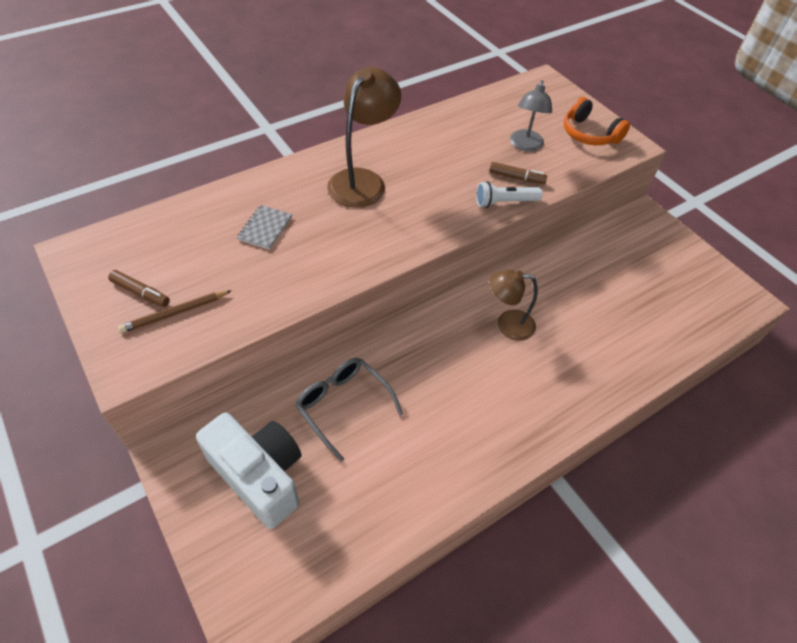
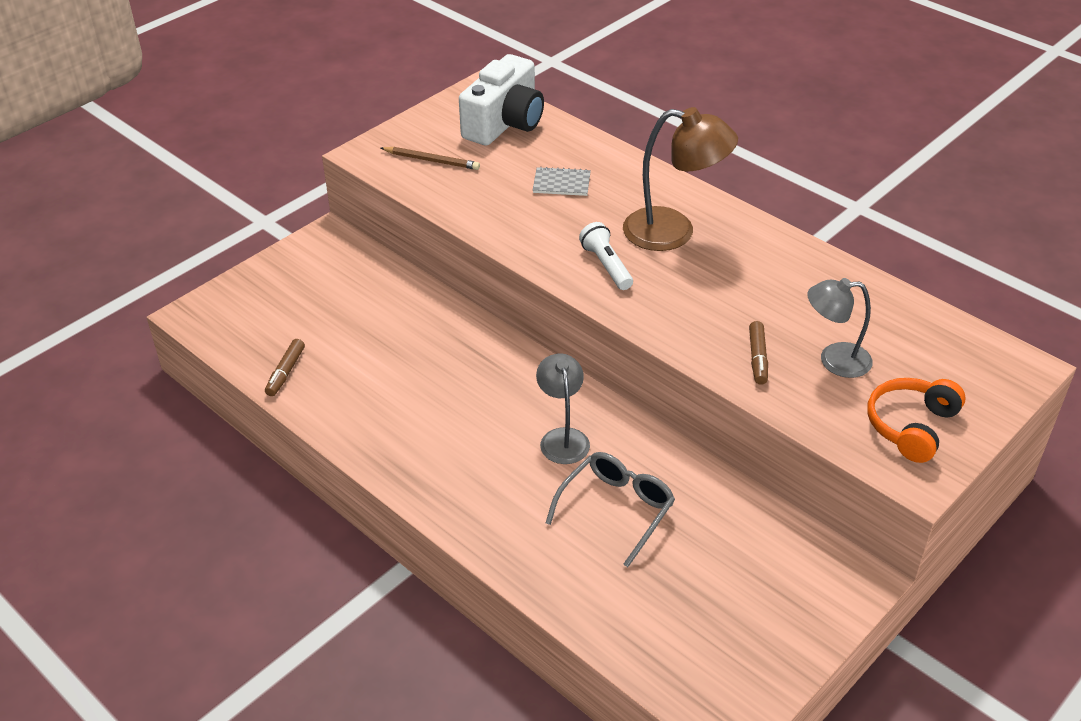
camera: 80 degrees right, 10 degrees down
brown marker [108,270,170,307] -> brown marker moved to [265,339,305,396]
brown pencil [118,291,231,333] -> brown pencil turned 150 degrees clockwise [381,147,480,170]
white camera [196,412,301,529] -> white camera moved to [459,54,544,146]
grey glasses [295,358,403,462] -> grey glasses moved to [546,452,675,567]
white flashlight [476,181,543,208] -> white flashlight moved to [579,222,633,290]
brown lamp [489,270,538,341] -> grey lamp [536,353,590,464]

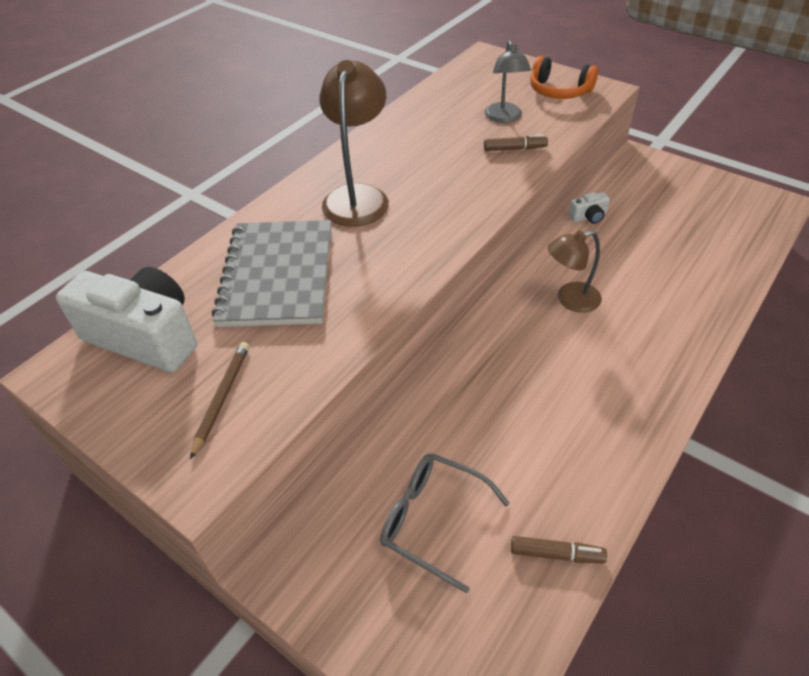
camera: 95 degrees left, 5 degrees up
grey notebook [533,167,591,196] -> grey notebook [212,220,331,327], size x2.34
grey lamp [536,353,590,464] -> brown lamp [548,230,602,313]
grey glasses [546,452,675,567] -> grey glasses moved to [380,453,510,593]
white flashlight [579,222,633,290] -> none
none -> white camera [568,192,610,224]

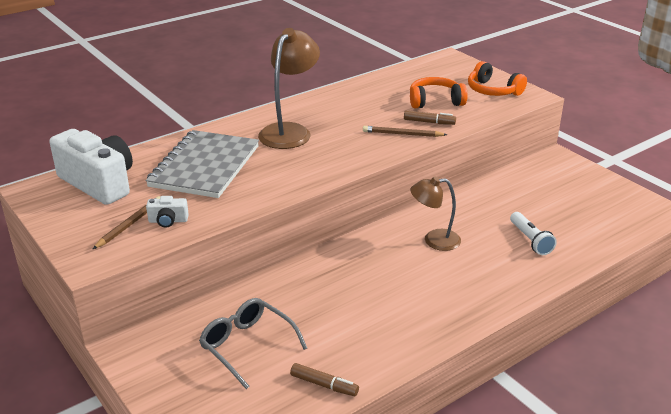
camera: 15 degrees right, 15 degrees down
grey lamp [485,40,531,123] -> orange headphones [410,77,468,108]
white camera [568,192,610,224] -> white camera moved to [146,196,189,228]
none -> brown pencil [363,126,447,137]
none -> white flashlight [510,212,557,255]

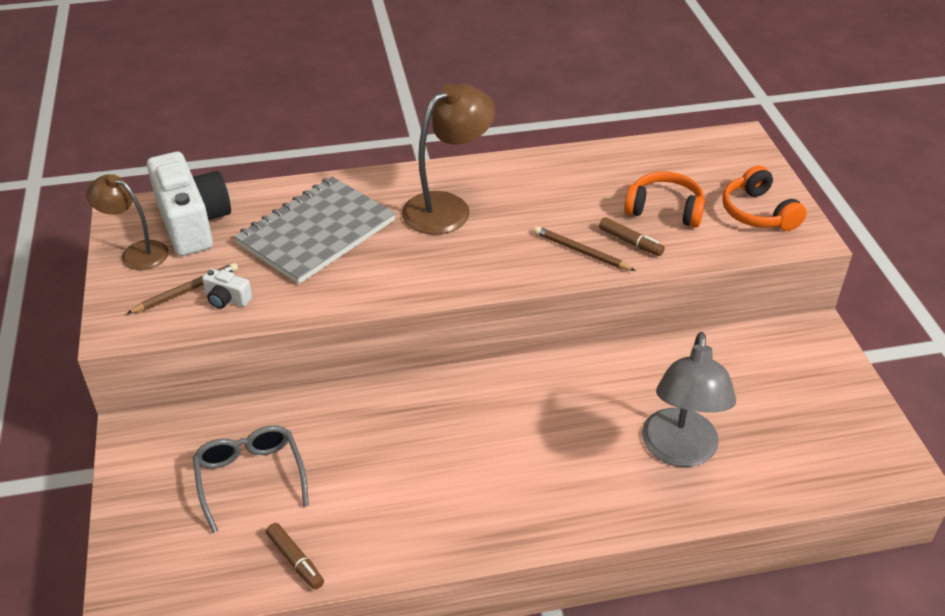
camera: 25 degrees right, 10 degrees up
brown lamp [410,176,461,251] -> brown lamp moved to [86,174,169,270]
white flashlight [510,212,557,255] -> grey lamp [642,332,736,467]

